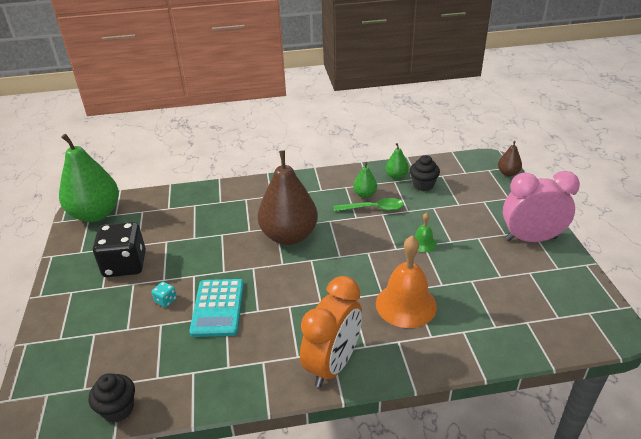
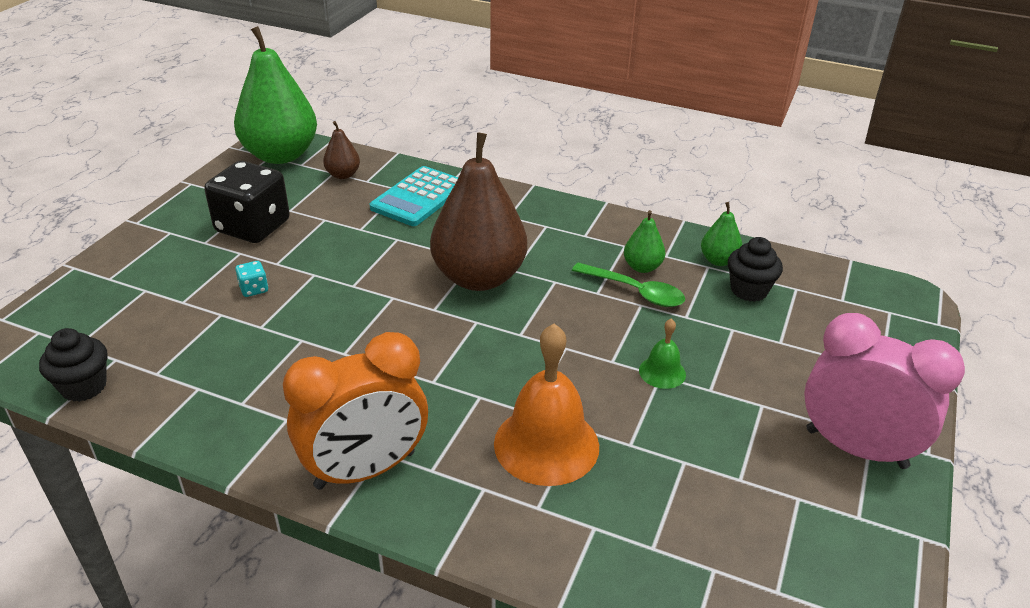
camera: 30 degrees right, 0 degrees up
turquoise calculator [189,279,244,337] -> turquoise calculator moved to [370,166,458,226]
brown pear [498,141,522,177] -> brown pear moved to [323,121,360,179]

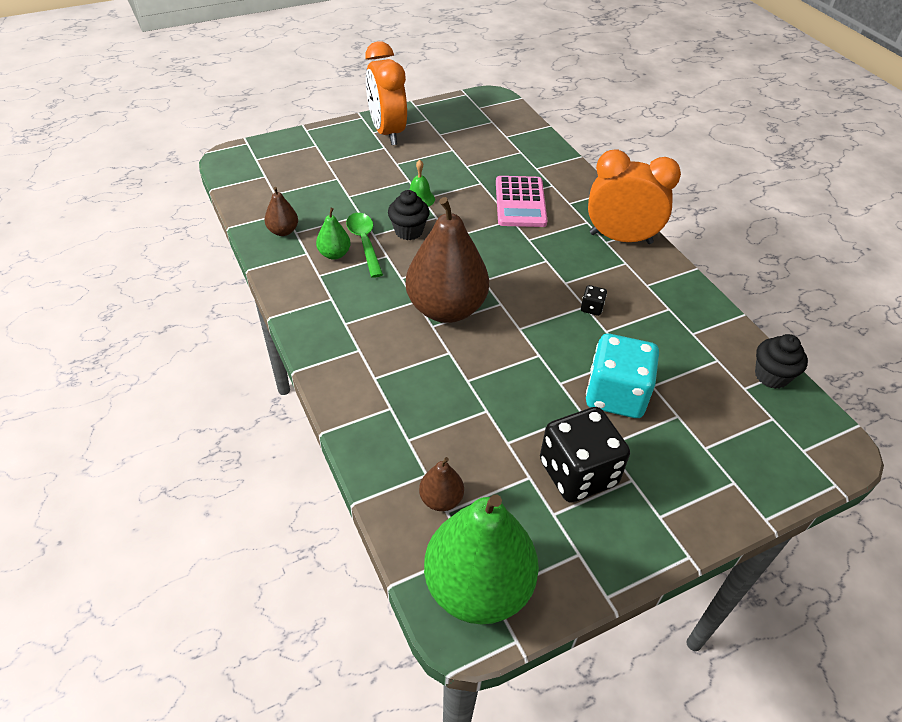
camera: 140 degrees left, 10 degrees up
turquoise dice [235,261,268,297] -> turquoise dice [586,334,659,418], size x2.49
turquoise calculator [370,166,458,226] -> none
orange bell [494,324,599,486] -> pink calculator [496,176,548,227]
green pear [701,202,742,266] -> brown pear [265,187,298,236]
black cupcake [728,237,783,302] -> black cupcake moved to [388,190,430,240]
pink clock [804,313,965,469] -> orange clock [365,41,407,145]
none -> black dice [581,285,607,316]

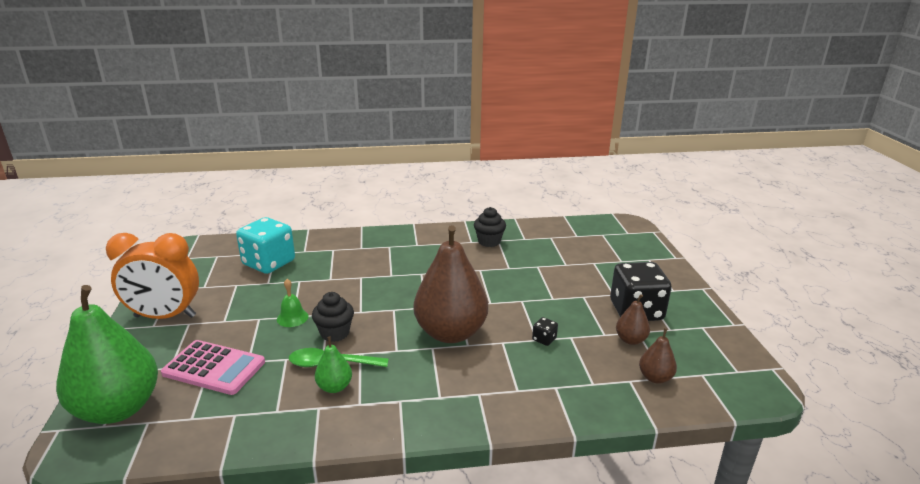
camera: 70 degrees left, 20 degrees down
brown pear [265,187,298,236] -> brown pear moved to [616,294,650,345]
green pear [424,494,539,625] -> green pear moved to [56,285,158,424]
pink calculator [496,176,548,227] -> pink calculator moved to [161,340,265,395]
black dice [581,285,607,316] -> black dice moved to [532,317,558,346]
turquoise dice [586,334,659,418] -> turquoise dice moved to [236,217,295,274]
orange clock [588,150,681,244] -> none
black cupcake [755,334,808,389] -> black cupcake moved to [474,207,506,247]

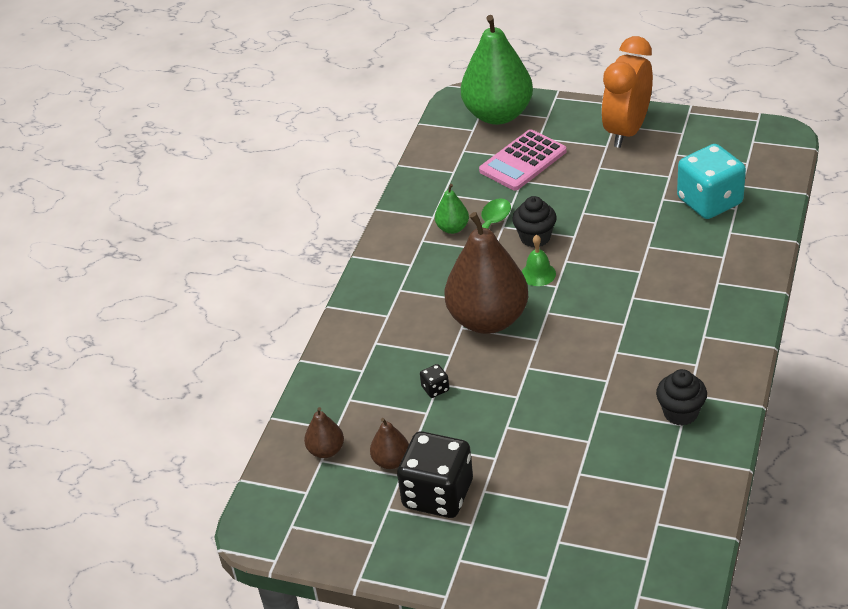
camera: 120 degrees right, 15 degrees up
green bell [277,279,308,327] -> green bell moved to [521,235,556,286]

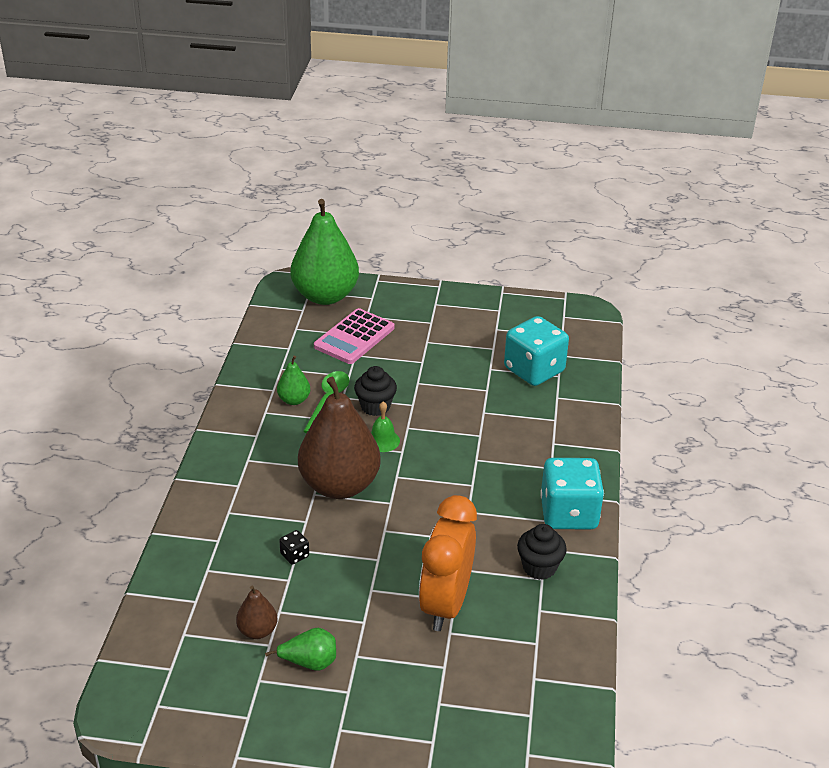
camera: 15 degrees left, 5 degrees down
brown pear [304,407,344,458] -> none
black dice [397,431,473,518] -> green pear [265,628,336,671]
orange clock [601,36,653,148] -> orange clock moved to [419,495,477,631]
none -> turquoise dice [540,458,604,529]

